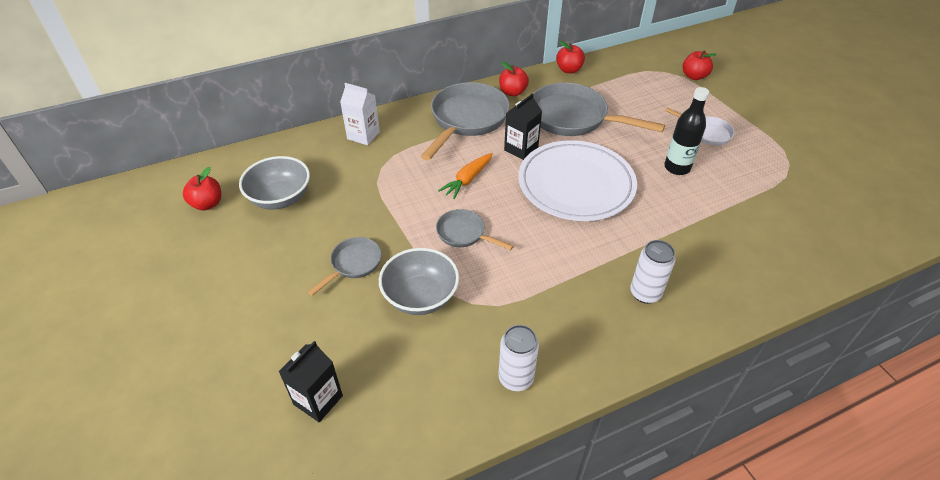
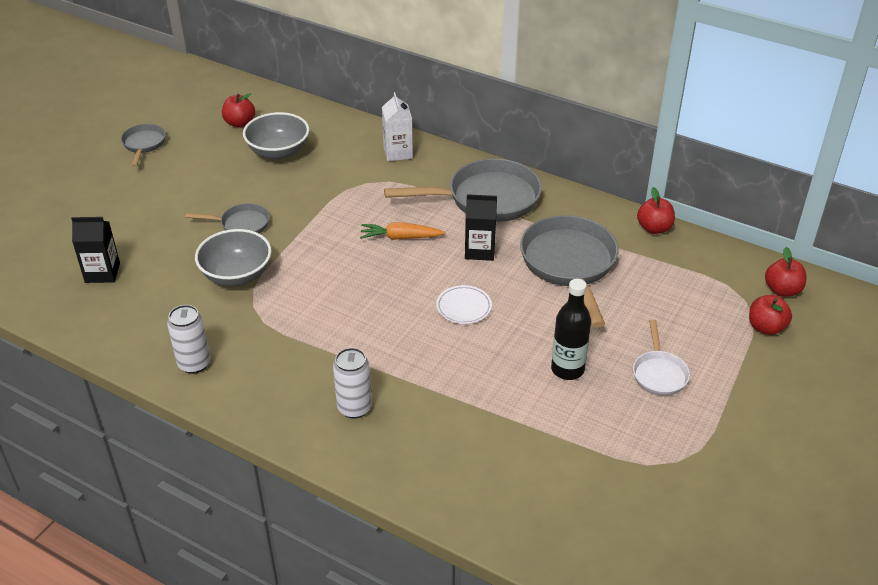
camera: 55 degrees right, 5 degrees down
grey pan [436,209,514,250] -> grey pan moved to [121,124,166,167]
red apple [499,61,529,96] -> red apple moved to [765,247,807,297]
white plate [518,140,637,221] -> white plate [436,285,492,324], size x0.41

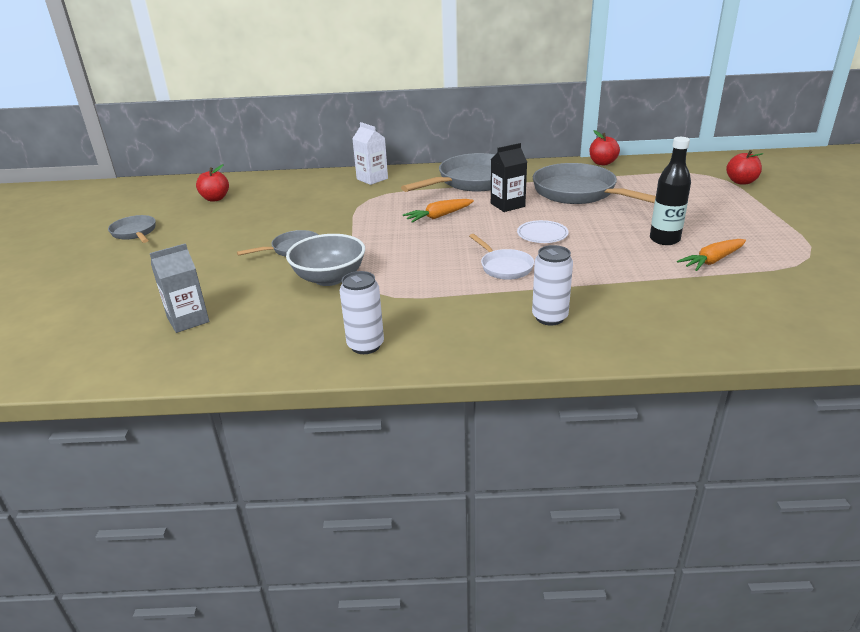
camera: 30 degrees left, 10 degrees down
black carton [71,217,120,283] -> grey carton [150,243,209,333]
grey bowl [243,112,309,160] -> none
white pan [633,319,690,396] -> white pan moved to [469,234,534,280]
red apple [765,247,807,297] -> none
none -> orange carrot [677,239,746,271]

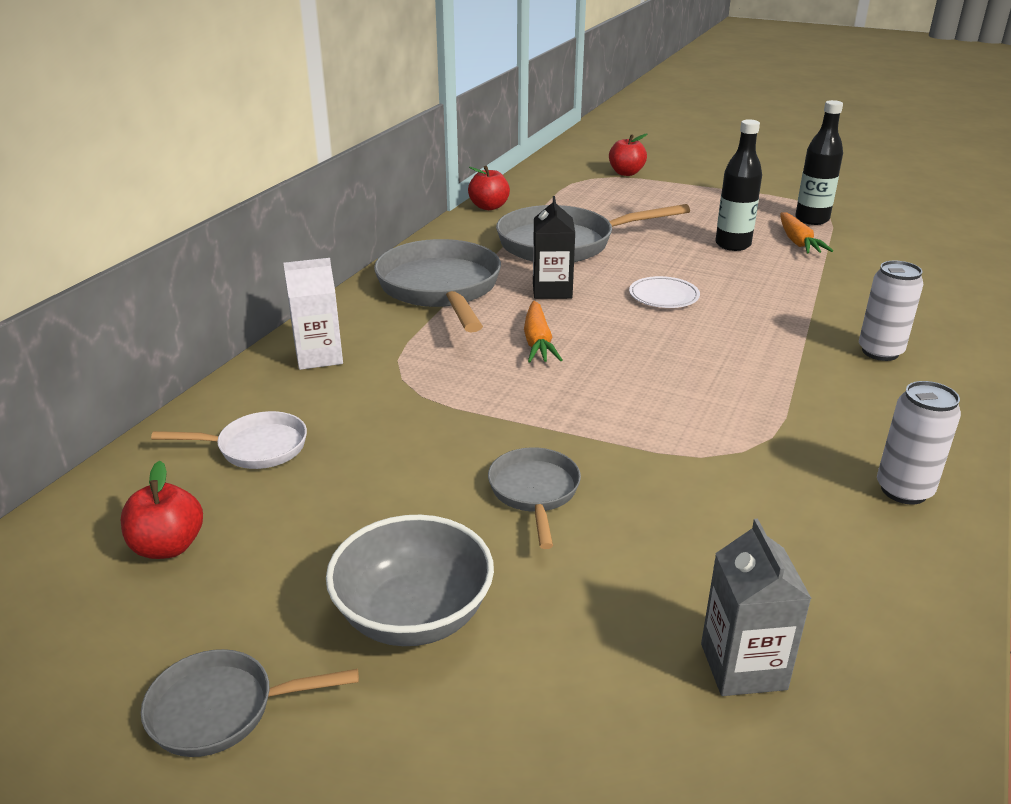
camera: 65 degrees left, 0 degrees up
grey bowl [286,234,365,286] -> grey bowl moved to [326,515,494,646]
white pan [469,234,534,280] -> white pan moved to [151,411,307,469]
none -> black bottle [795,100,843,225]

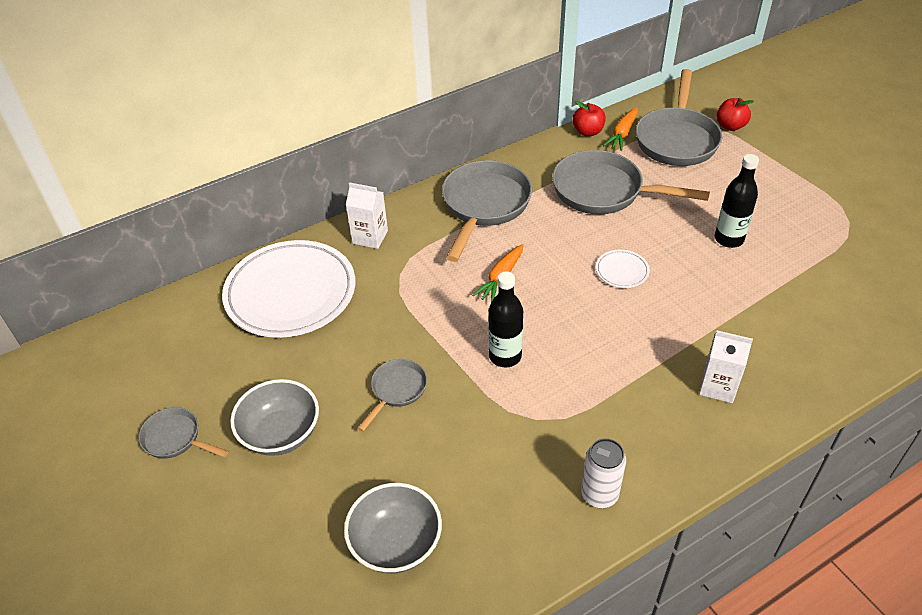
camera: 35 degrees right, 15 degrees up
red apple [121,461,203,559] -> none
white pan [151,411,307,469] -> white plate [222,240,355,338]
black carton [533,196,575,299] -> none
grey carton [701,519,812,696] -> grey bowl [344,483,442,574]
orange carrot [780,212,833,253] -> orange carrot moved to [603,107,638,151]
black bottle [795,100,843,225] -> black bottle moved to [488,271,523,368]
white can [859,260,923,361] -> white carton [699,330,753,403]
none -> grey pan [636,69,722,166]

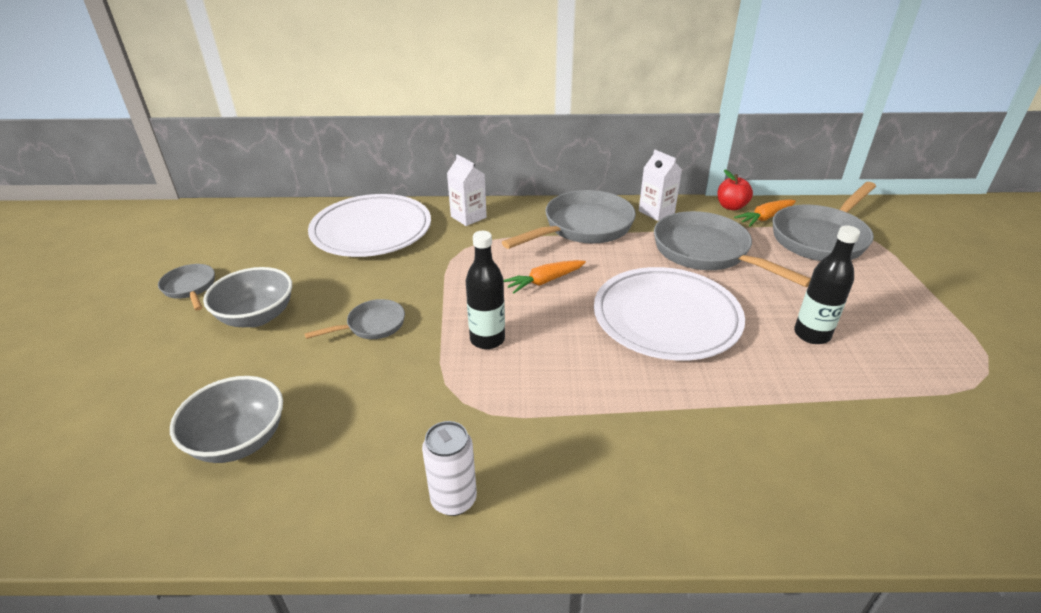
camera: 30 degrees right, 10 degrees down
white plate [596,250,650,288] -> white plate [594,267,745,360], size x2.45
white carton [699,330,753,403] -> white carton moved to [639,150,682,221]
red apple [717,98,754,131] -> none

